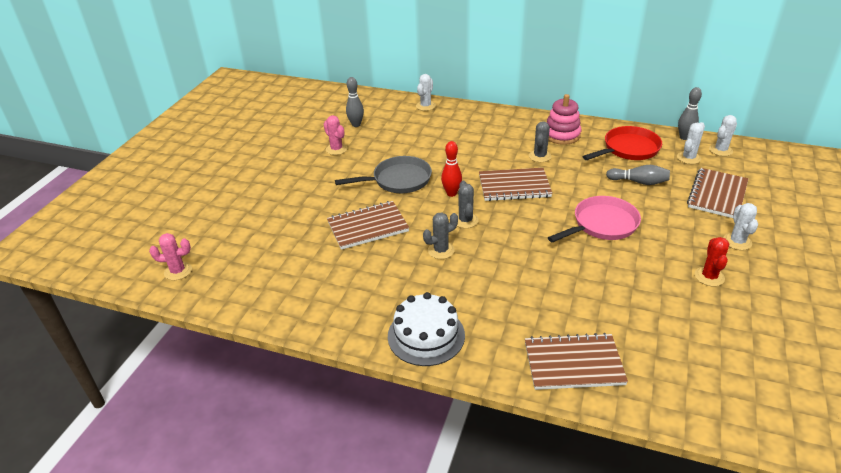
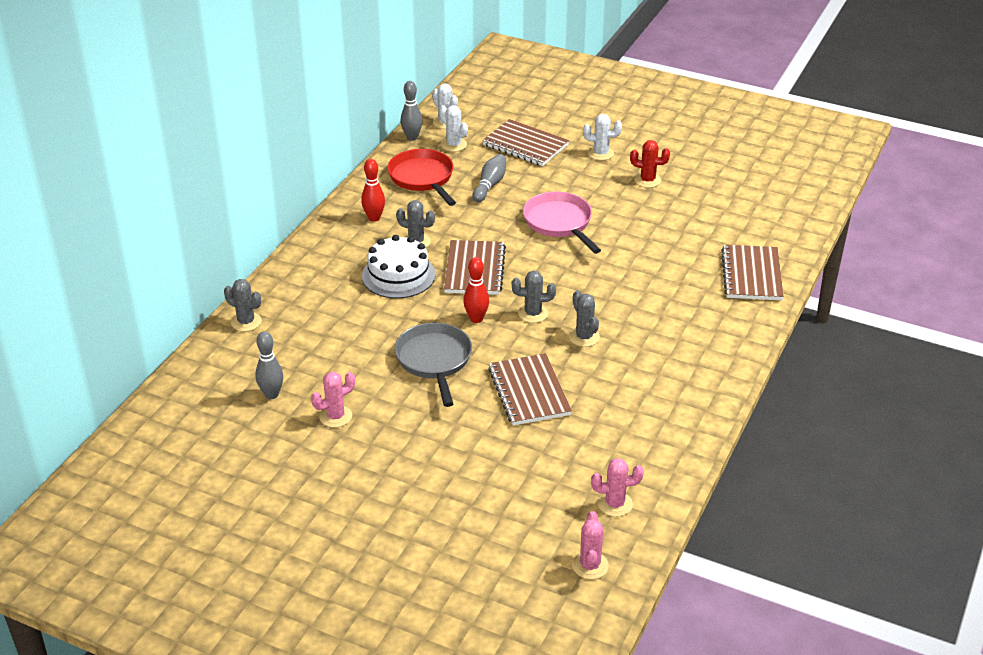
camera: 85 degrees left, 0 degrees up
white cake [388,292,465,366] -> white cake moved to [362,235,435,298]
white cactus [416,74,436,111] -> grey cactus [224,279,261,331]
pink stacking toy [547,94,581,145] -> red bowling pin [361,159,385,222]
none -> pink cactus [591,458,644,517]

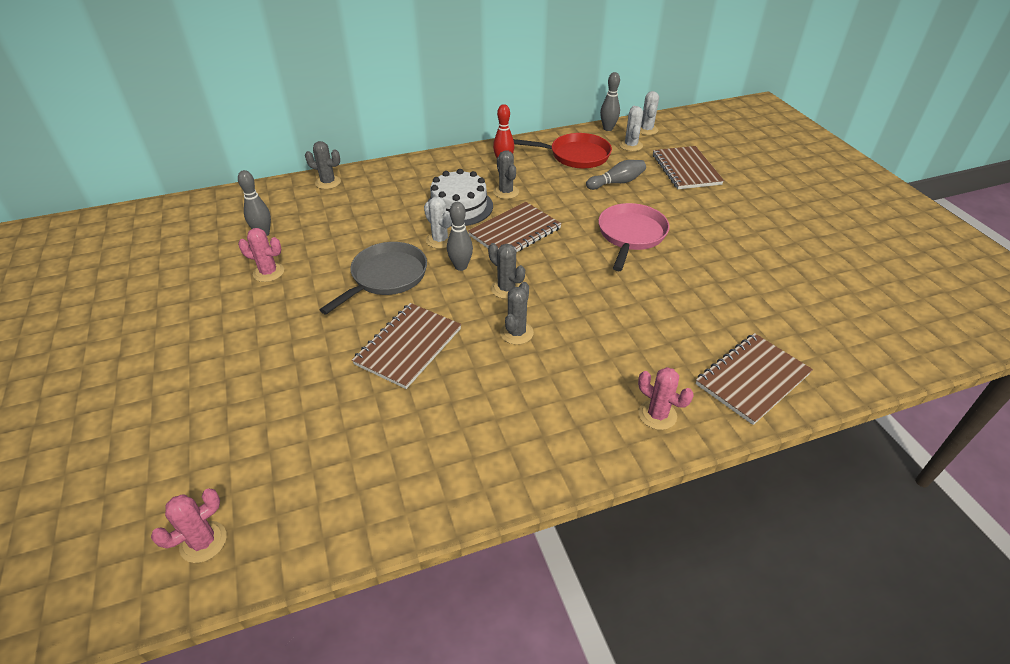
camera: 45 degrees right, 5 degrees up
grey cactus [224,279,261,331] -> grey cactus turned 60 degrees counterclockwise [305,141,341,189]
red pan [387,149,456,206] -> red pan turned 75 degrees clockwise [513,133,612,168]
red bowling pin [463,257,489,323] -> grey bowling pin [447,202,473,271]
white cactus [583,114,622,160] -> white cactus moved to [424,196,452,249]
pink cactus [591,458,644,517] -> pink cactus moved to [638,367,694,430]
red cactus [630,140,670,188] -> none

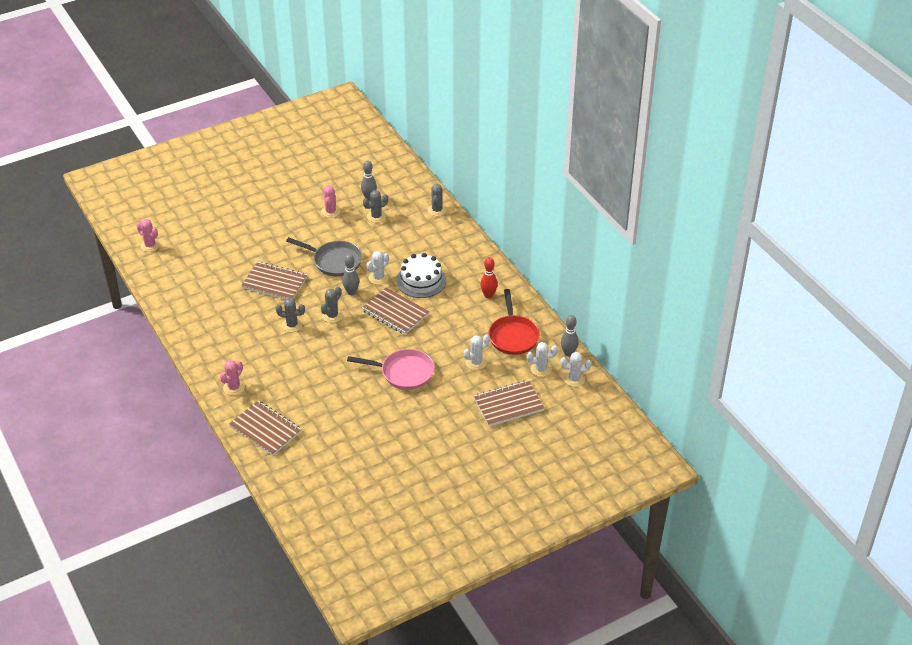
camera: 80 degrees right, 0 degrees up
grey cactus [493,150,519,199] -> grey cactus moved to [363,190,388,223]
grey bowling pin [586,160,646,190] -> white cactus [464,335,489,370]

